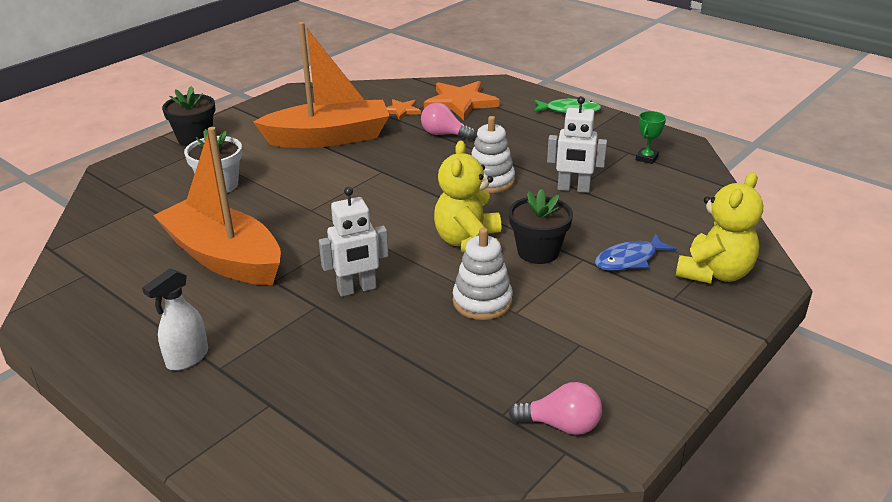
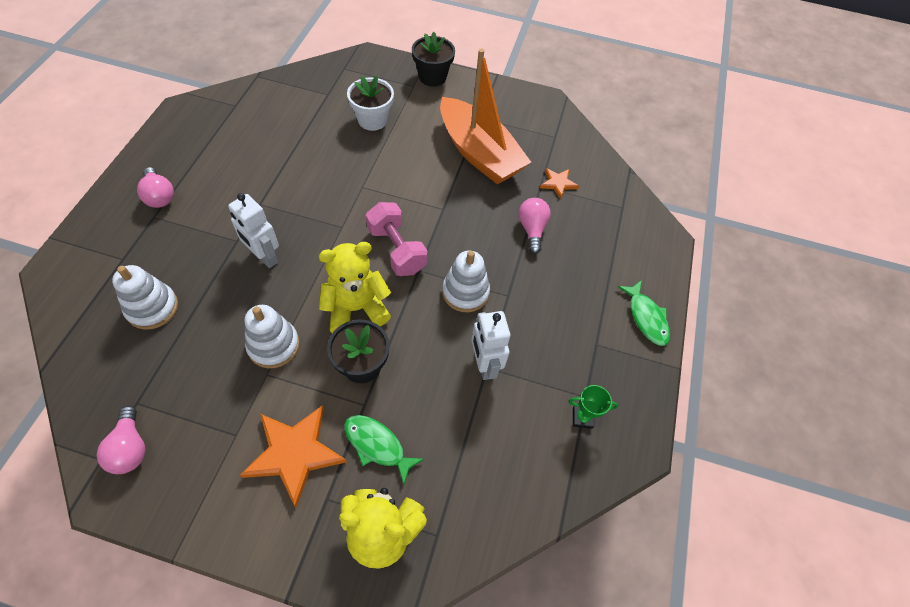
camera: 60 degrees right, 25 degrees up
white spray bottle [142,268,208,371] -> pink light bulb [137,167,174,208]
orange boat [153,127,281,285] -> none
orange star [424,81,500,120] -> orange star moved to [240,405,347,508]
blue fish [595,233,677,271] -> green fish [344,415,424,485]
none -> white stacking toy [112,265,178,330]
none -> pink dumbbell [366,202,427,276]

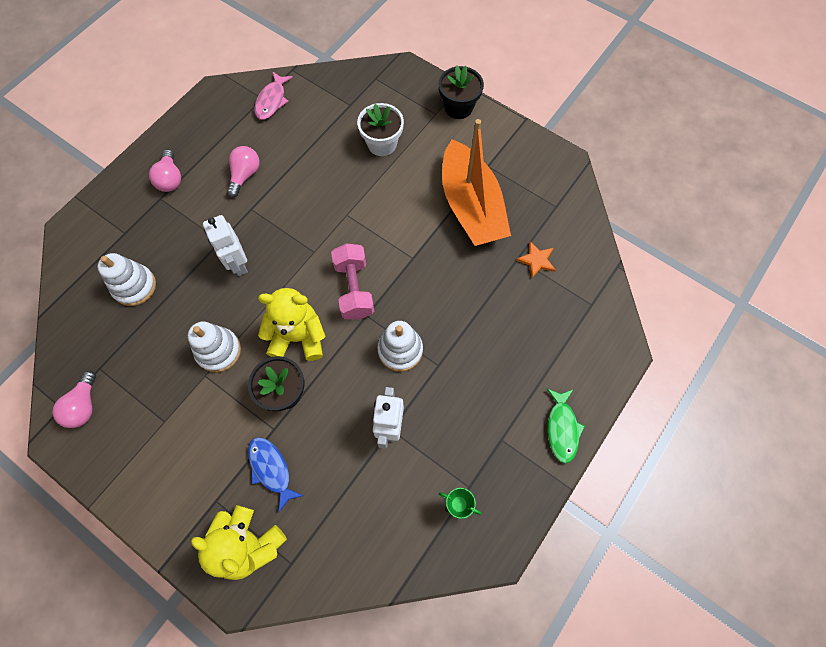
camera: 25 degrees right, 10 degrees up
orange star [240,405,347,508] -> none
green fish [344,415,424,485] -> blue fish [248,437,304,512]
pink light bulb [518,198,551,254] -> pink light bulb moved to [227,146,259,198]
none -> pink fish [254,71,293,120]

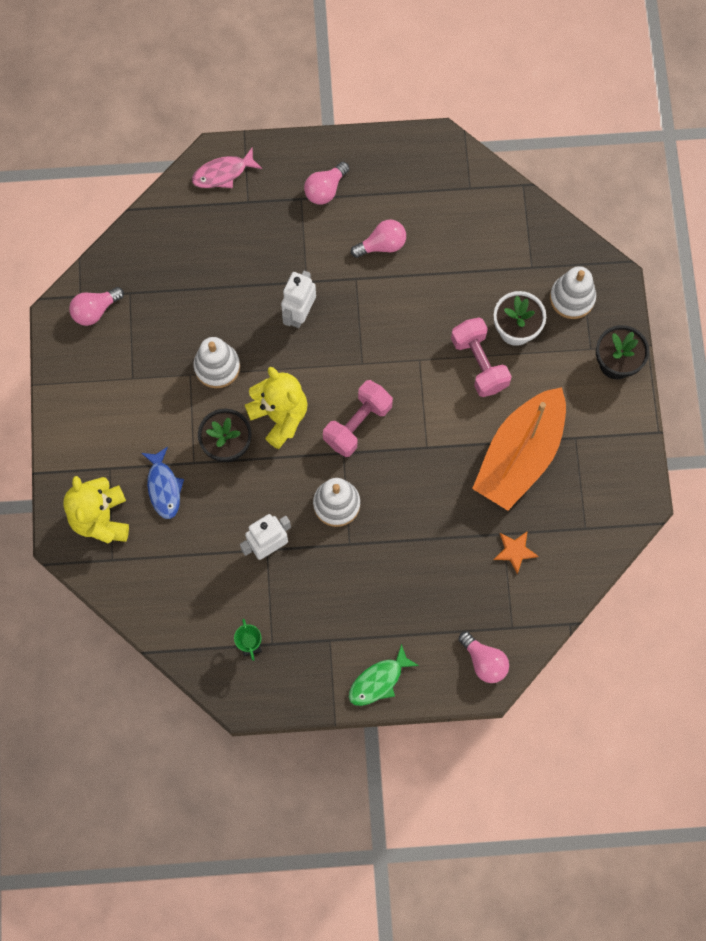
camera: 50 degrees right, 5 degrees up
white stacking toy [98,253,156,306] -> white stacking toy moved to [550,266,596,319]
blue fish [248,437,304,512] -> blue fish turned 150 degrees clockwise [142,447,184,519]
pink fish [254,71,293,120] -> pink fish moved to [192,148,262,188]
none -> pink dumbbell [451,318,512,397]
none -> pink light bulb [459,632,509,683]

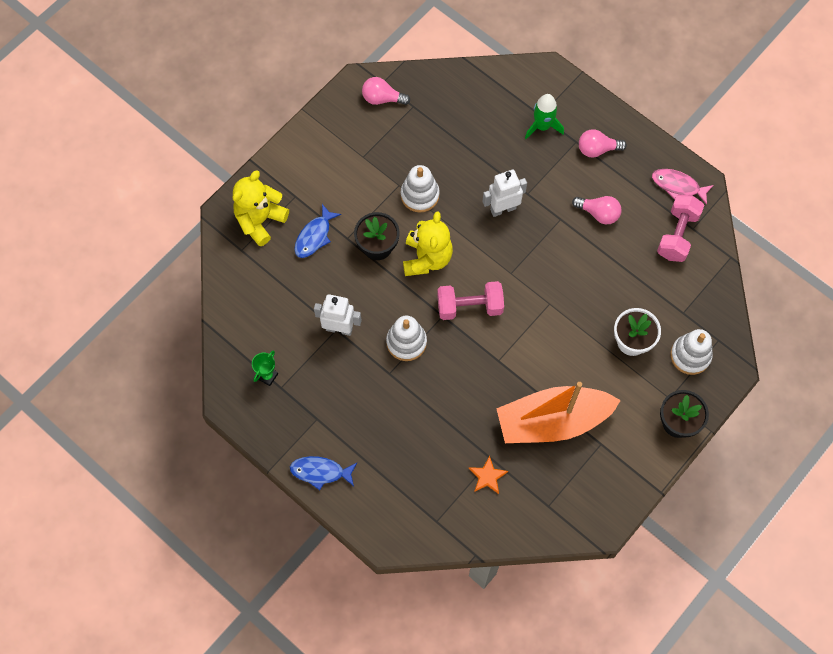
camera: 45 degrees right, 5 degrees down
pink fish [192,148,262,188] -> pink fish moved to [652,169,714,204]
green fish [349,644,419,706] -> blue fish [290,456,357,490]
pink dumbbell [451,318,512,397] -> pink dumbbell moved to [657,195,704,262]
pink light bulb [459,632,509,683] -> none
none -> green rocket [525,94,564,139]

